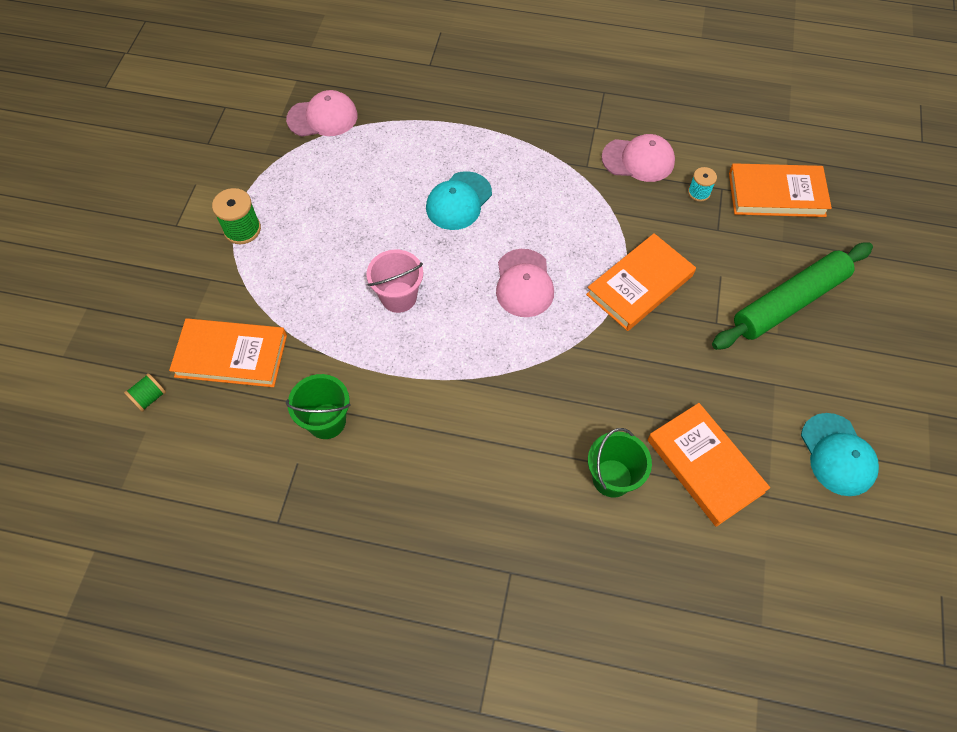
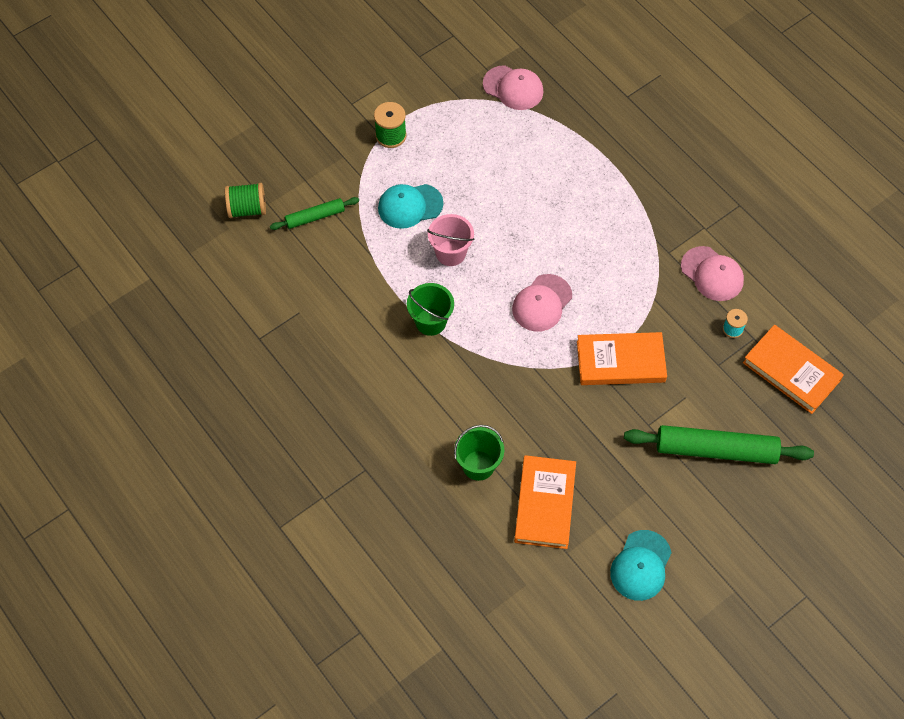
camera: 40 degrees right, 0 degrees up
green spool [124,373,166,412] -> green spool [225,183,266,218], size x1.60
orange book [169,318,287,387] -> green rolling pin [270,197,359,230]
green bucket [286,374,351,439] -> green bucket moved to [407,283,454,336]
turquoise cap [426,171,492,230] -> turquoise cap moved to [378,184,443,229]

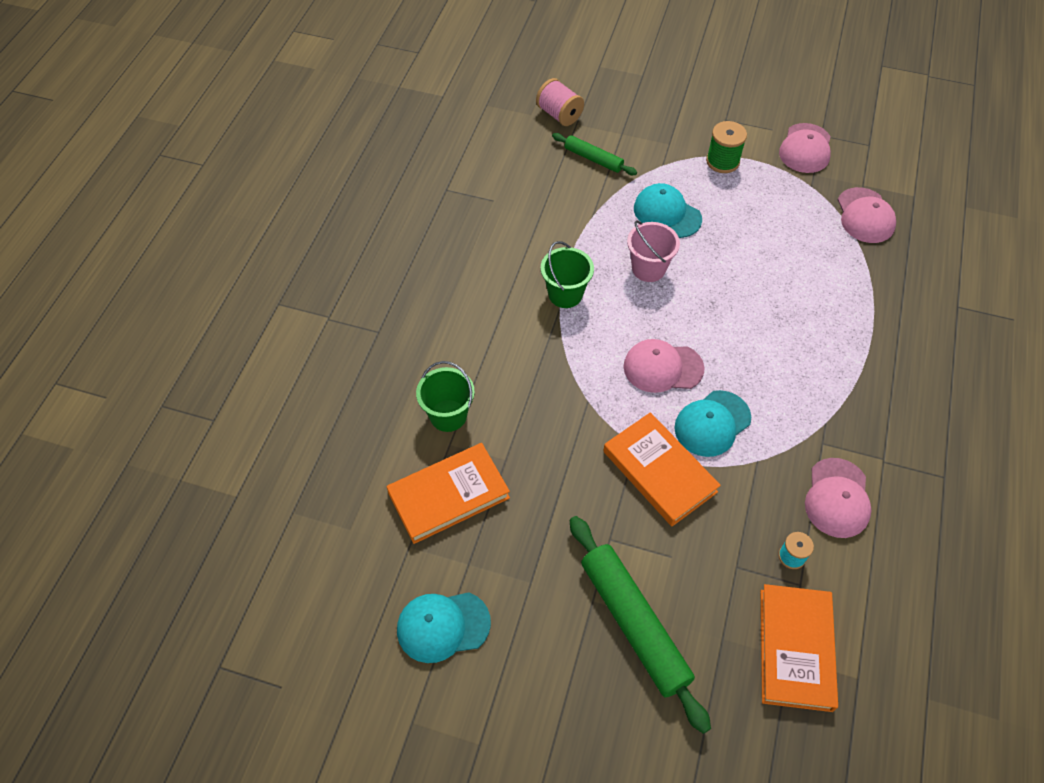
camera: 55 degrees right, 5 degrees down
green spool [225,183,266,218] -> pink spool [536,78,584,126]
none -> turquoise cap [674,390,751,457]
none -> pink cap [779,123,831,173]

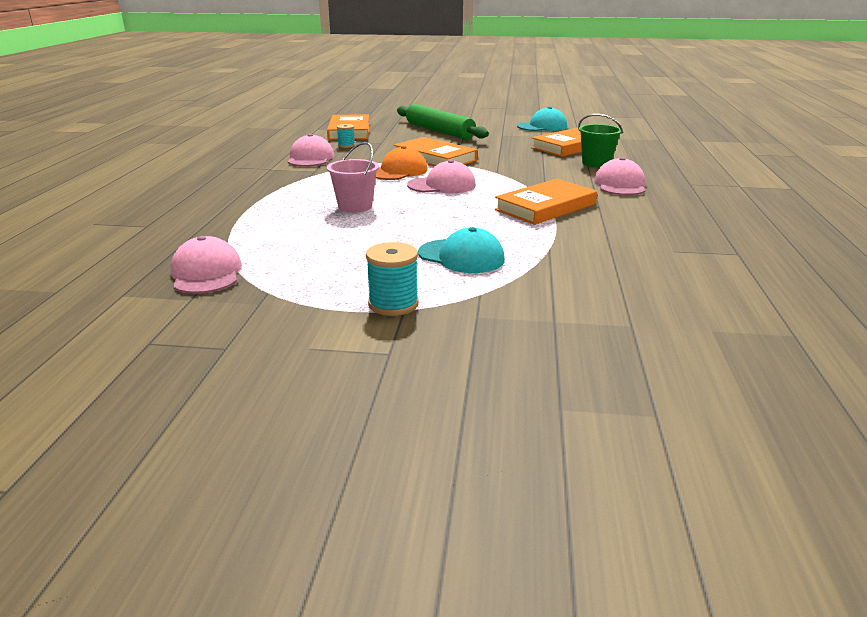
camera: 170 degrees right, 30 degrees down
pink spool [536,78,584,126] -> none
green bucket [541,241,594,308] -> orange book [495,179,597,225]
green rolling pin [552,133,637,175] -> none
pink bucket [627,221,680,282] -> pink bucket moved to [327,142,379,213]
turquoise cap [674,390,751,457] -> orange cap [376,146,428,180]
green spool [706,121,747,173] -> turquoise spool [366,242,419,316]
pink cap [779,123,831,173] -> pink cap moved to [594,157,645,195]

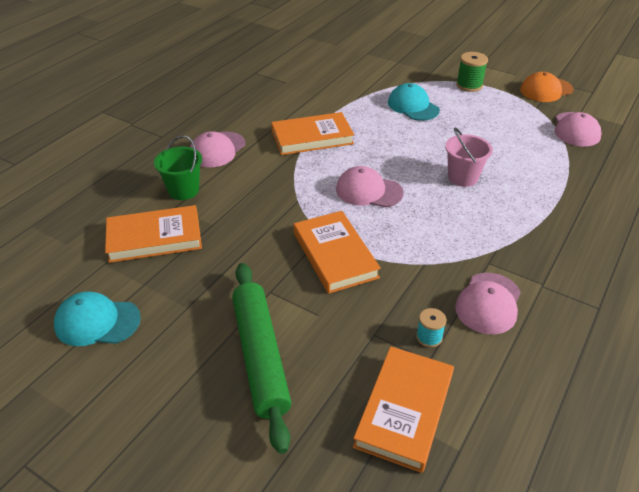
camera: 155 degrees left, 15 degrees up
turquoise spool [366,242,419,316] -> green spool [456,52,488,92]
orange cap [376,146,428,180] -> orange cap moved to [520,72,573,102]

